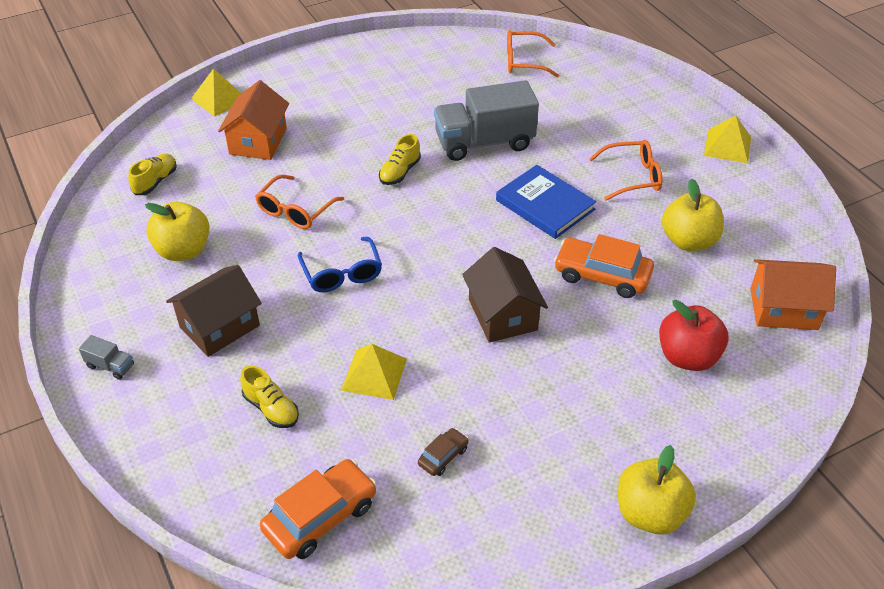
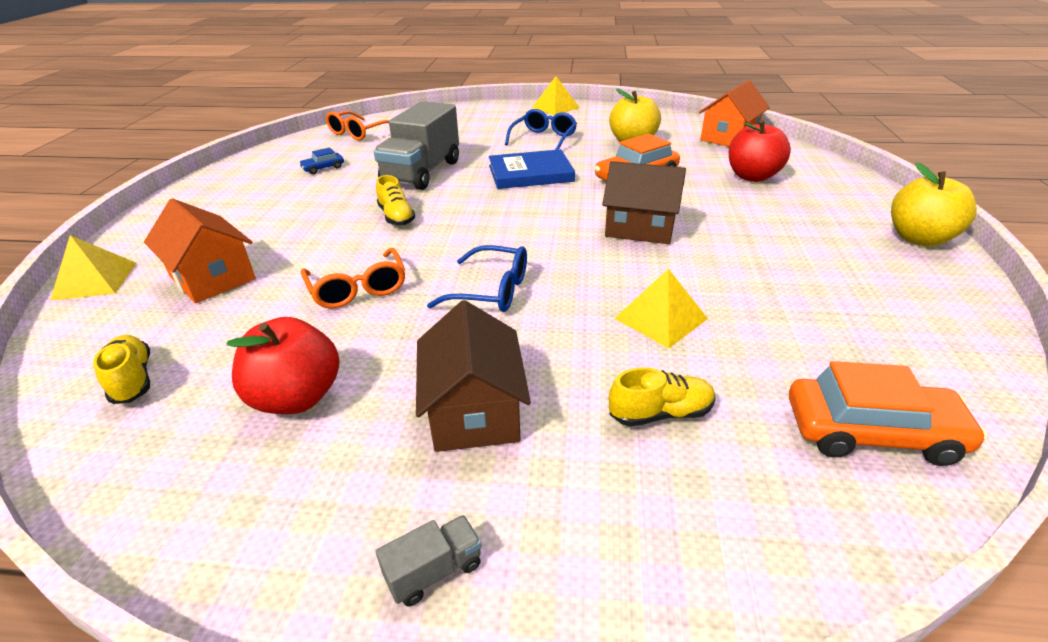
camera: 55 degrees left, 10 degrees down
yellow apple [145,202,210,261] -> red apple [226,317,340,414]
orange car [260,459,377,559] -> orange car turned 105 degrees clockwise [789,361,987,466]
brown car [418,428,469,476] -> none
orange glasses [589,140,663,201] -> blue glasses [505,109,577,150]
none -> blue car [299,147,344,174]

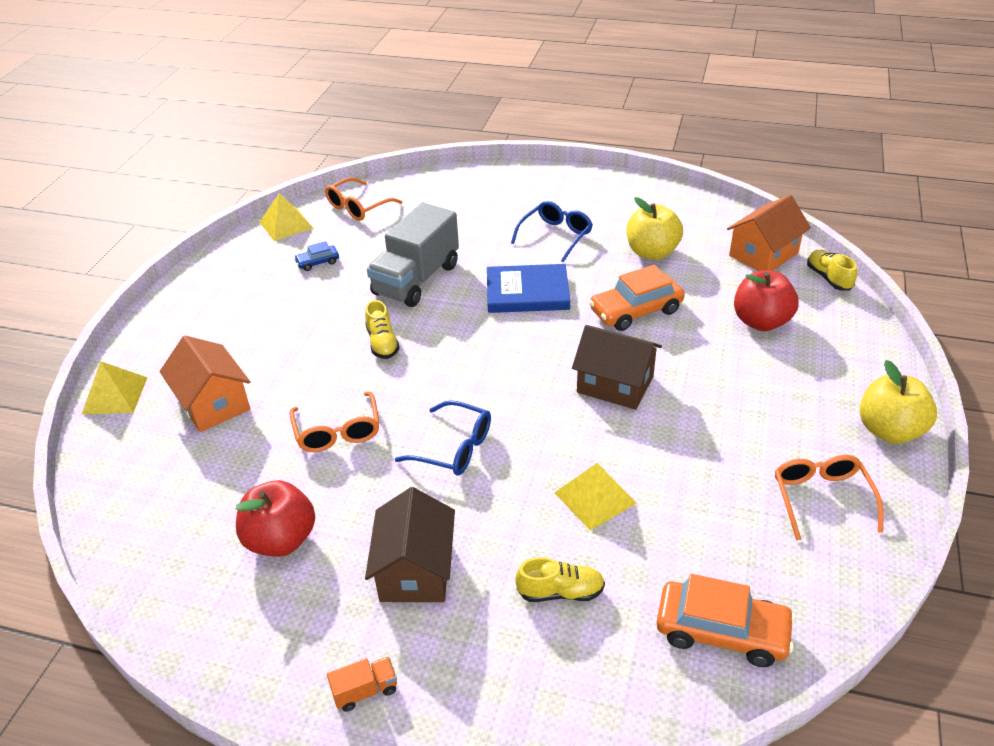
camera: 10 degrees right, 5 degrees up
yellow shoe [93,335,150,404] -> yellow shoe moved to [807,249,857,291]
grey truck [375,515,482,607] -> orange truck [327,657,397,712]
yellow pyramid [532,76,580,115] -> yellow pyramid moved to [260,193,313,241]
none -> orange glasses [775,455,884,541]

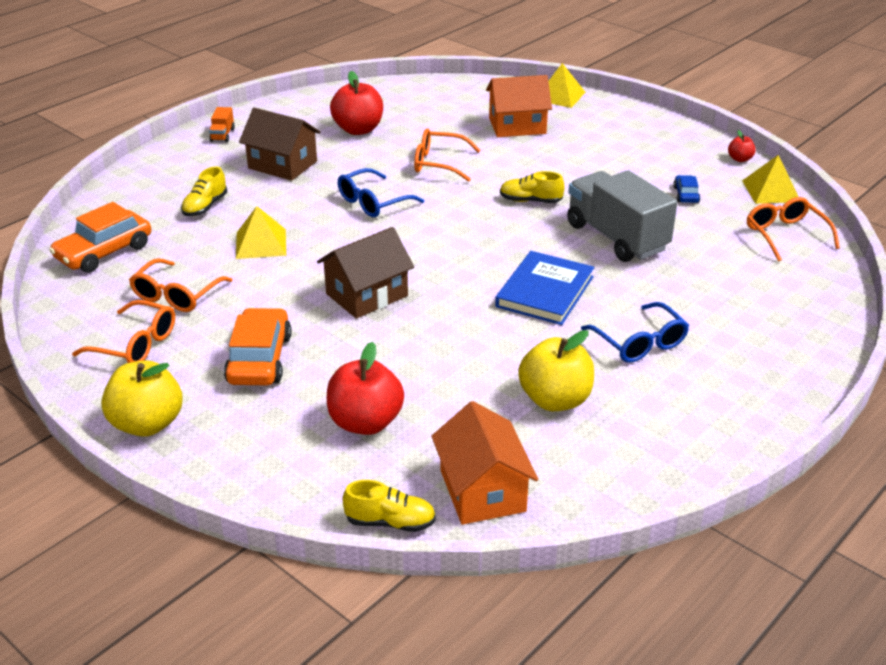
camera: 115 degrees right, 5 degrees down
orange car [589,265,685,331] -> orange car moved to [224,308,292,385]
none -> orange glasses [129,258,233,312]
none -> red apple [728,130,756,162]

